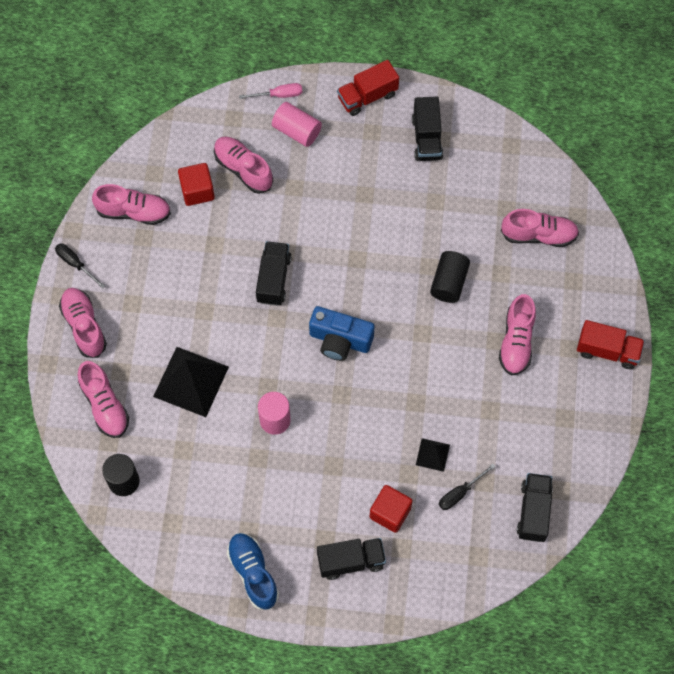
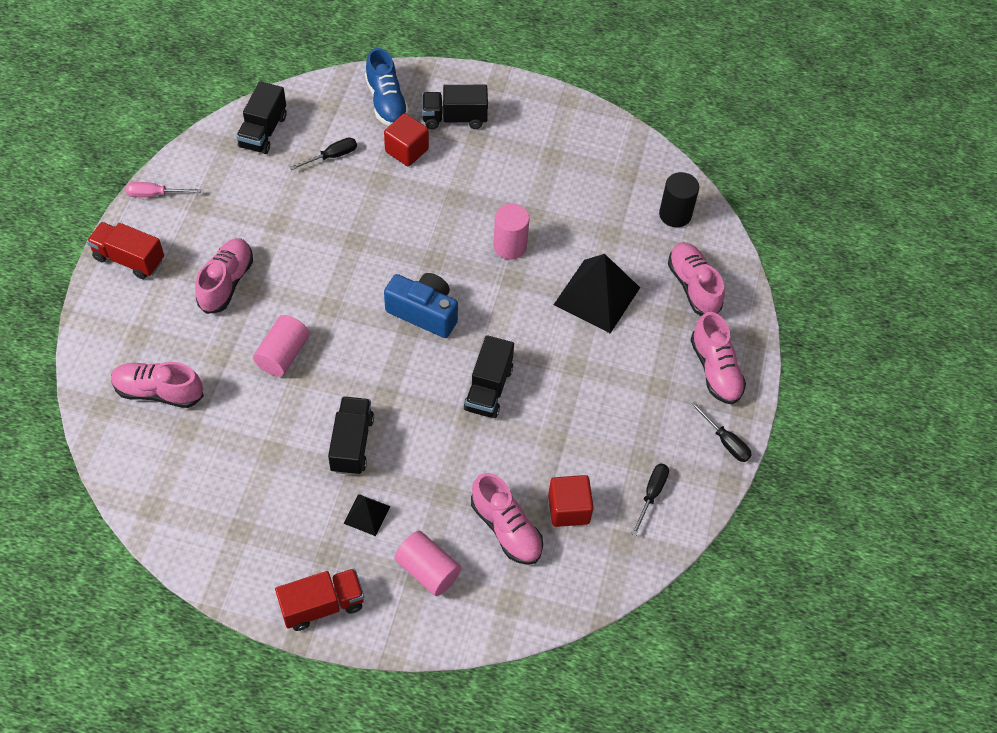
camera: 175 degrees left, 10 degrees down
pink shoe [92,184,171,225] -> black screwdriver [631,464,669,536]
blue shoe [227,533,279,610] -> blue shoe moved to [365,48,409,126]
pink screwdriver [239,83,302,99] -> pink screwdriver moved to [126,182,201,197]
black truck [412,97,443,161] -> black truck moved to [328,396,374,475]
black pyramid [416,438,450,472] -> black pyramid moved to [343,494,390,536]
black cylinder [430,251,470,303] -> pink cylinder [253,315,310,377]

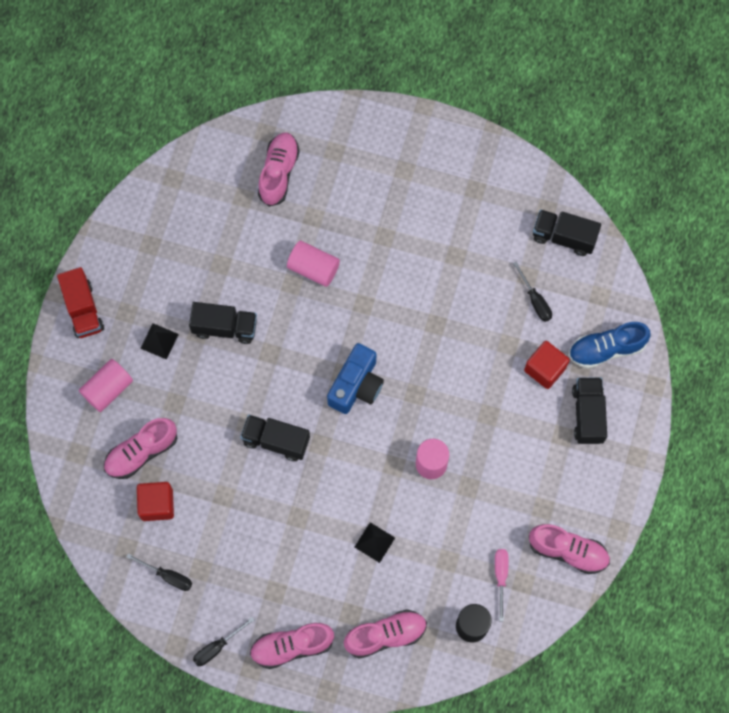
camera: 95 degrees right, 15 degrees up
red truck [87,222,164,279] -> none
pink screwdriver [126,182,201,197] -> pink screwdriver moved to [495,549,509,621]
pink shoe [195,238,253,314] -> pink shoe moved to [529,524,610,574]
black pyramid [553,254,640,334] -> black pyramid [355,522,395,563], size x0.49

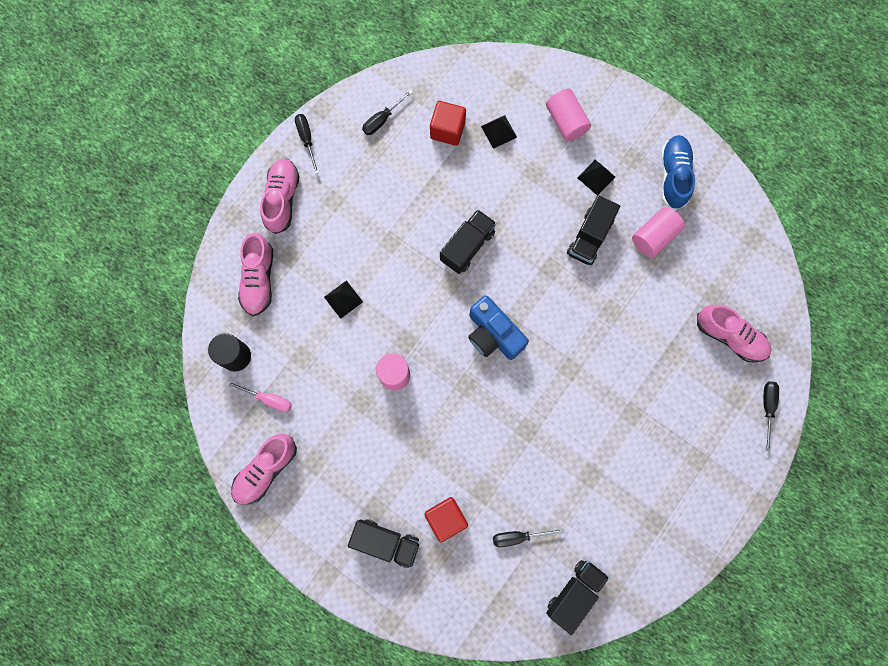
camera: 110 degrees right, 5 degrees up
red truck [57,267,104,338] -> none
pink shoe [104,418,177,479] -> black pyramid [481,115,517,149]
pink cylinder [287,241,340,287] -> pink cylinder moved to [632,207,685,258]
blue shoe [569,322,651,369] -> blue shoe moved to [661,135,695,210]
none -> black screwdriver [763,382,779,451]

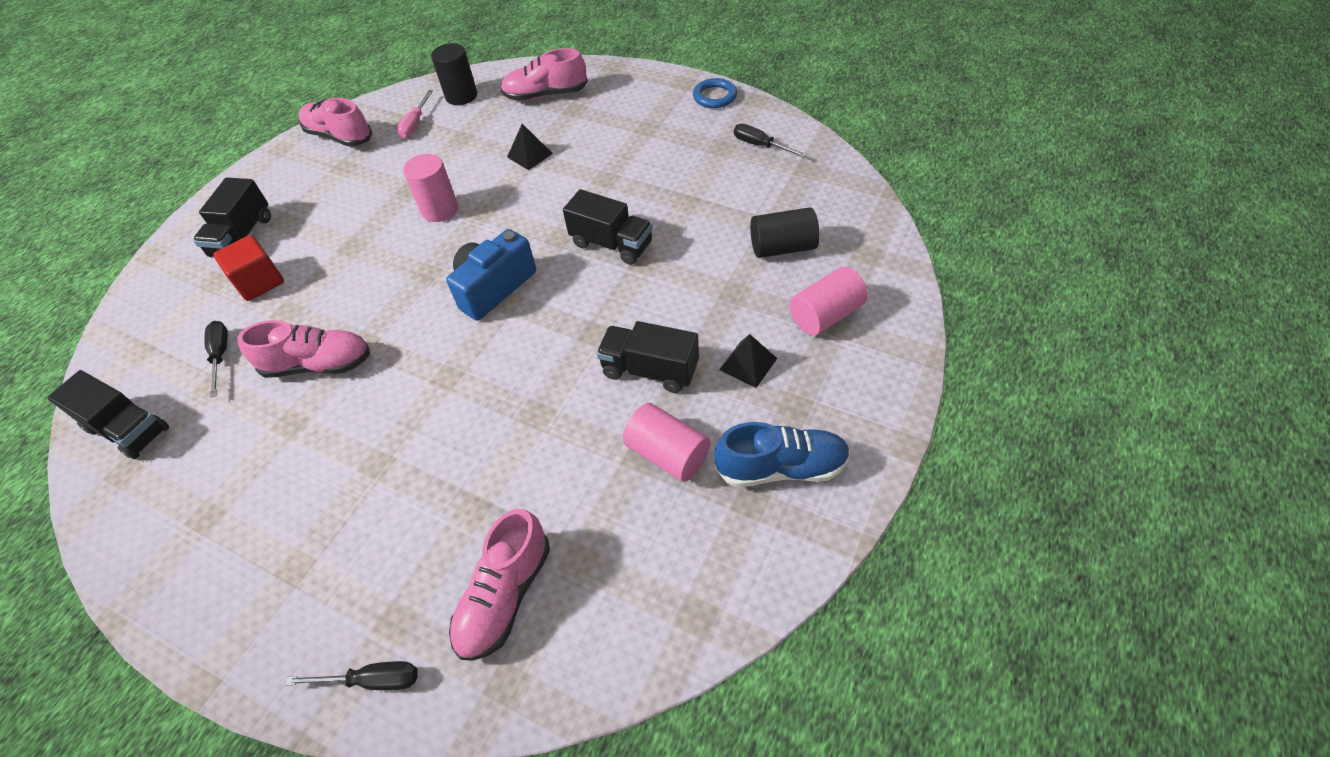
camera: 85 degrees right, 25 degrees down
pink shoe [260,158,299,234] -> pink shoe moved to [237,320,370,378]
black screwdriver [295,114,319,174] -> blue ring [693,78,737,108]
red cube [430,101,466,146] -> none
black pyramid [481,115,517,149] -> black cylinder [750,207,820,258]

